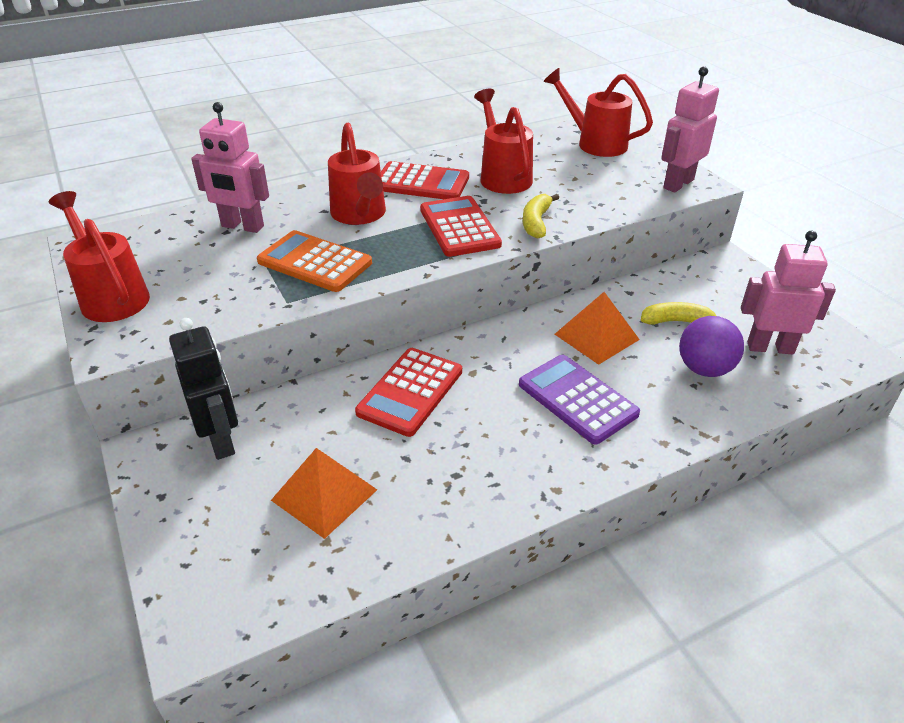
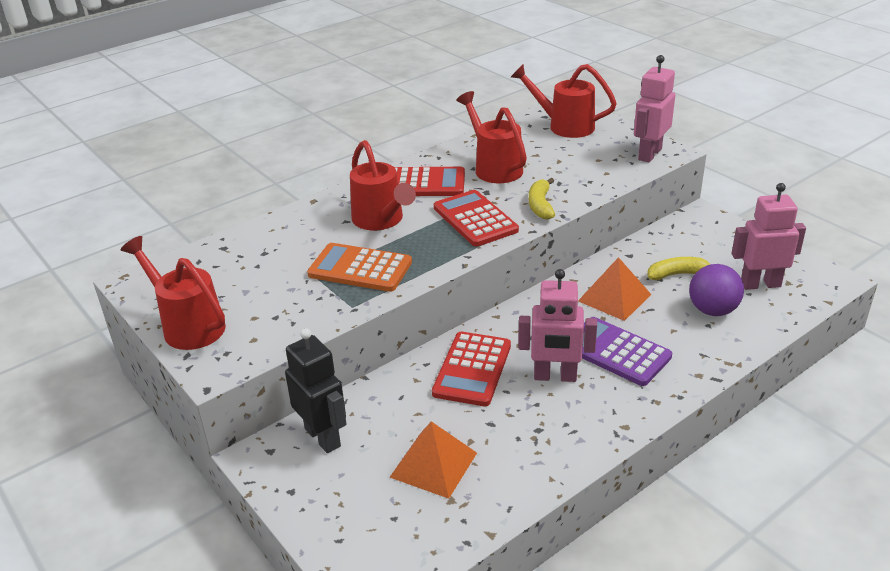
camera: 10 degrees left, 5 degrees down
pink robot [191,102,269,233] -> pink robot moved to [518,269,597,382]

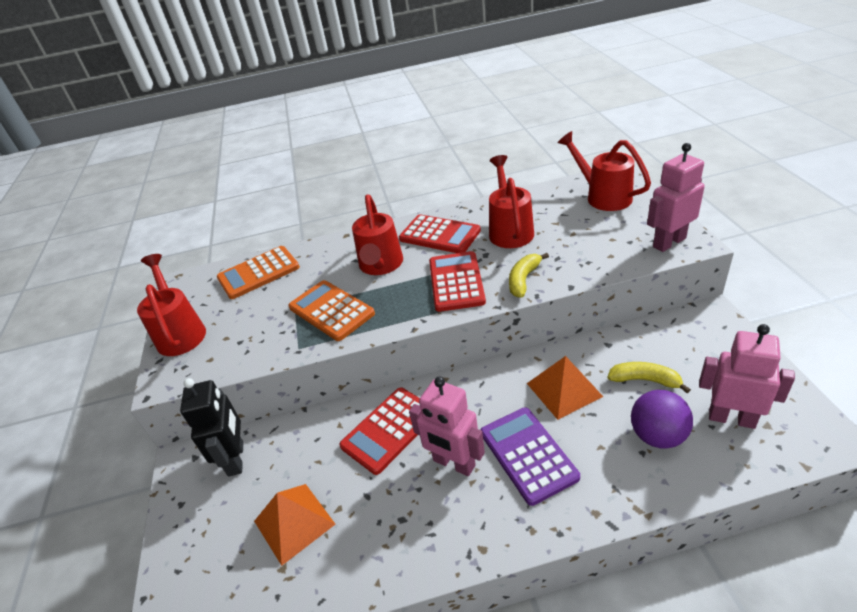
camera: 30 degrees right, 5 degrees up
none -> orange calculator [217,246,300,299]

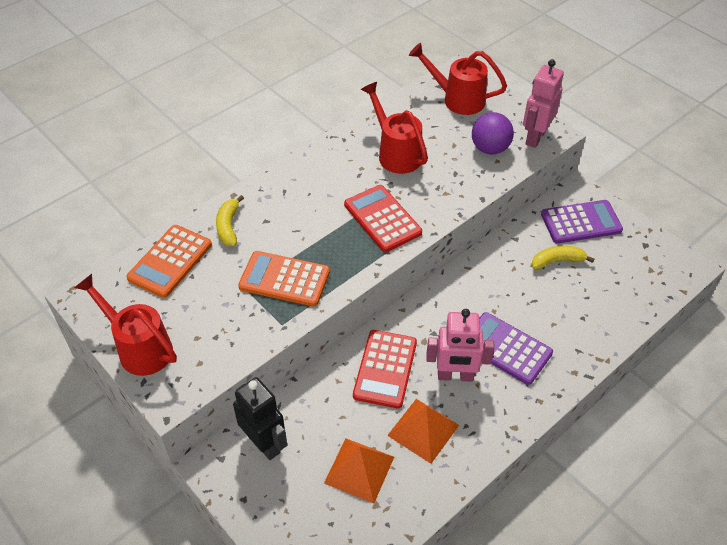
camera: 35 degrees left, 10 degrees up
red watering can [352,194,403,275] -> none
red calculator [399,214,481,253] -> none
yellow banana [509,253,549,298] -> yellow banana moved to [216,195,244,246]
orange pyramid [527,356,603,420] -> orange pyramid moved to [387,399,459,464]
purple ball [631,390,693,449] -> purple ball moved to [472,112,514,155]
pink robot [699,324,795,429] -> none
none -> purple calculator [541,200,623,244]

